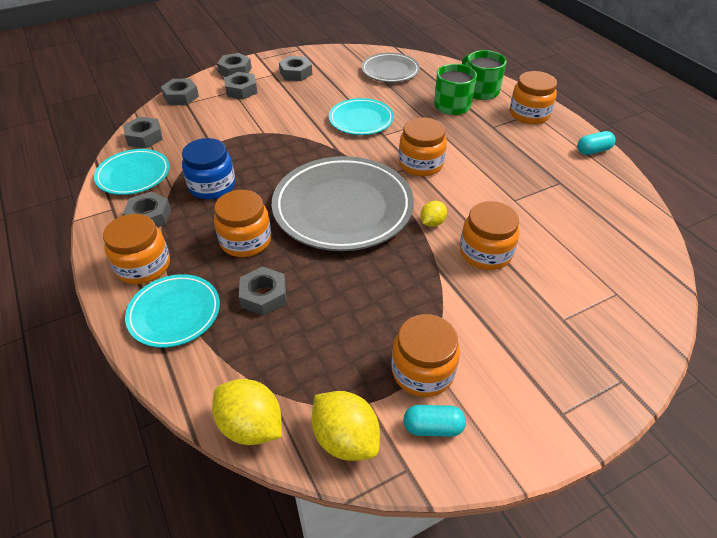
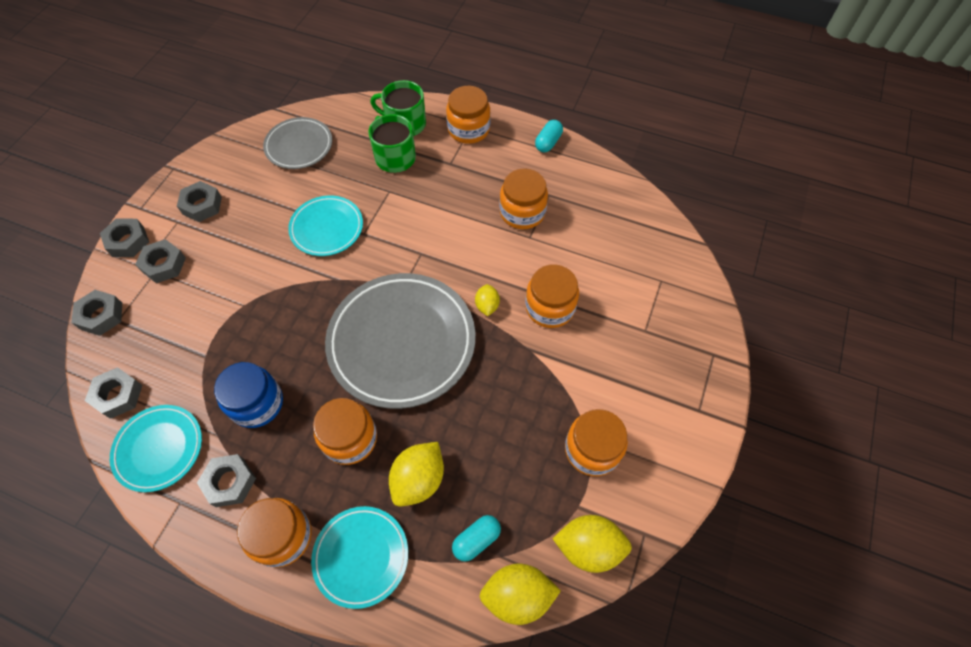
camera: 40 degrees left, 15 degrees up
grey nut [239,266,286,316] -> yellow lemon [389,442,444,507]
orange jar [399,118,447,176] -> orange jar moved to [499,168,548,229]
turquoise capsule [403,405,466,437] -> turquoise capsule moved to [452,515,501,562]

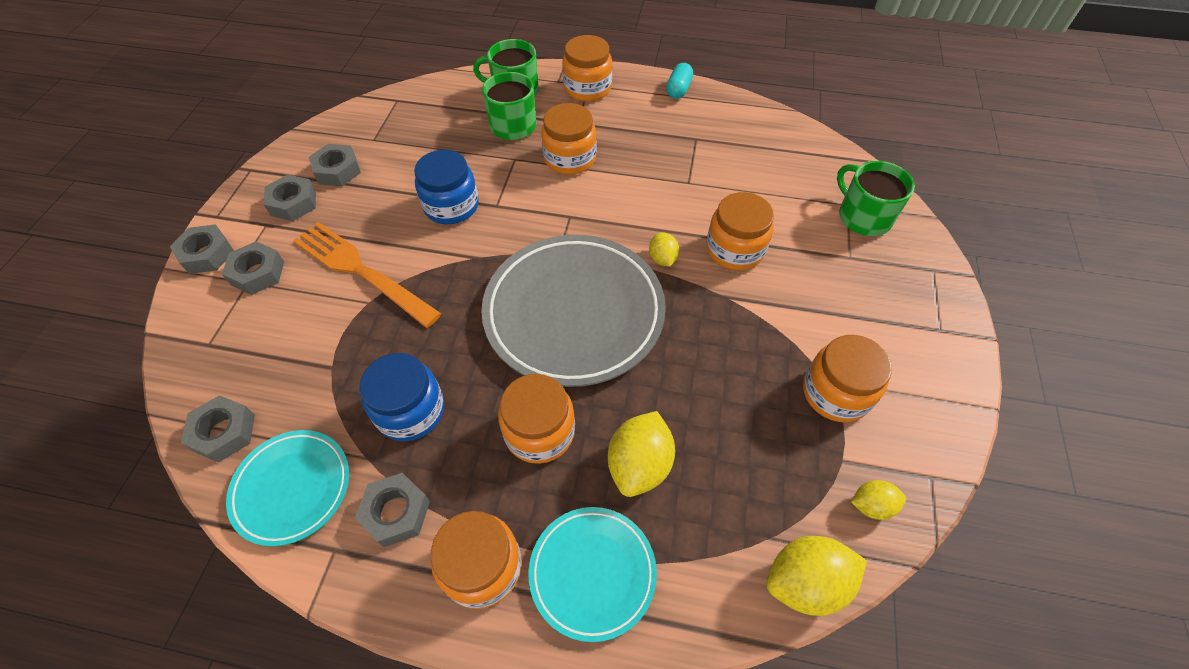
camera: 10 degrees left, 5 degrees down
grey nut [72,290,122,336] -> grey nut moved to [309,144,361,186]
grey plate [263,117,332,169] -> none
turquoise plate [288,195,363,256] -> blue jar [414,150,479,224]
turquoise capsule [452,515,501,562] -> none
orange jar [499,168,548,229] -> orange jar moved to [541,103,597,175]
yellow lemon [553,515,632,573] -> yellow lemon [851,480,906,520], size x0.57
none -> orange fork [293,222,441,328]
none -> green mug [837,161,915,236]

